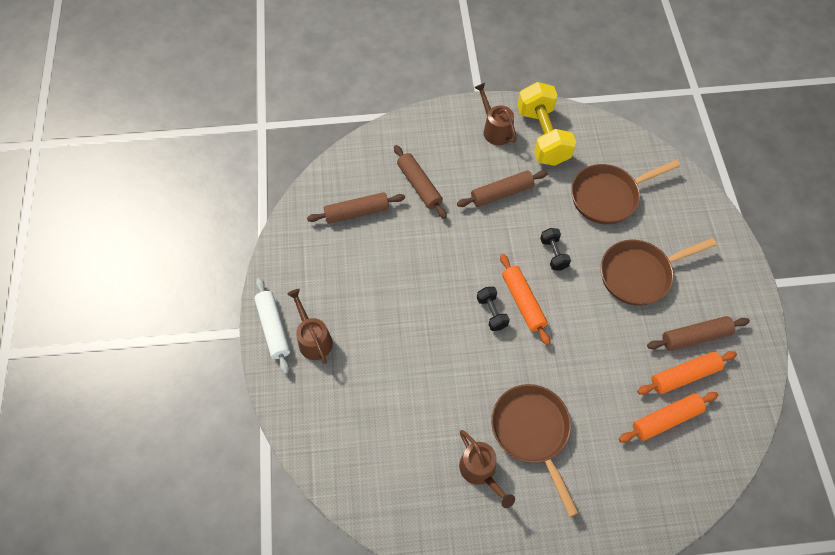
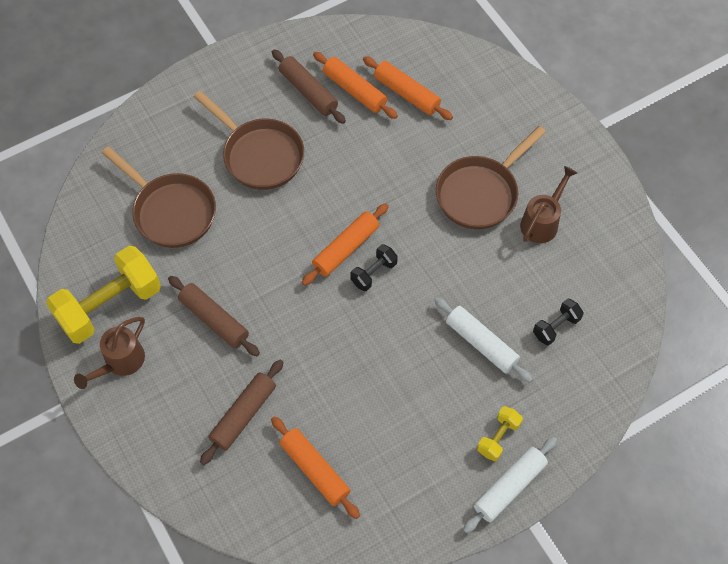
camera: 115 degrees left, 0 degrees up
brown watering can [287,289,333,364] -> yellow dumbbell [477,406,523,461]
brown rolling pin [307,192,405,224] -> orange rolling pin [271,416,360,519]
black dumbbell [540,228,571,271] -> black dumbbell moved to [533,299,583,345]
none -> white rolling pin [434,297,533,383]

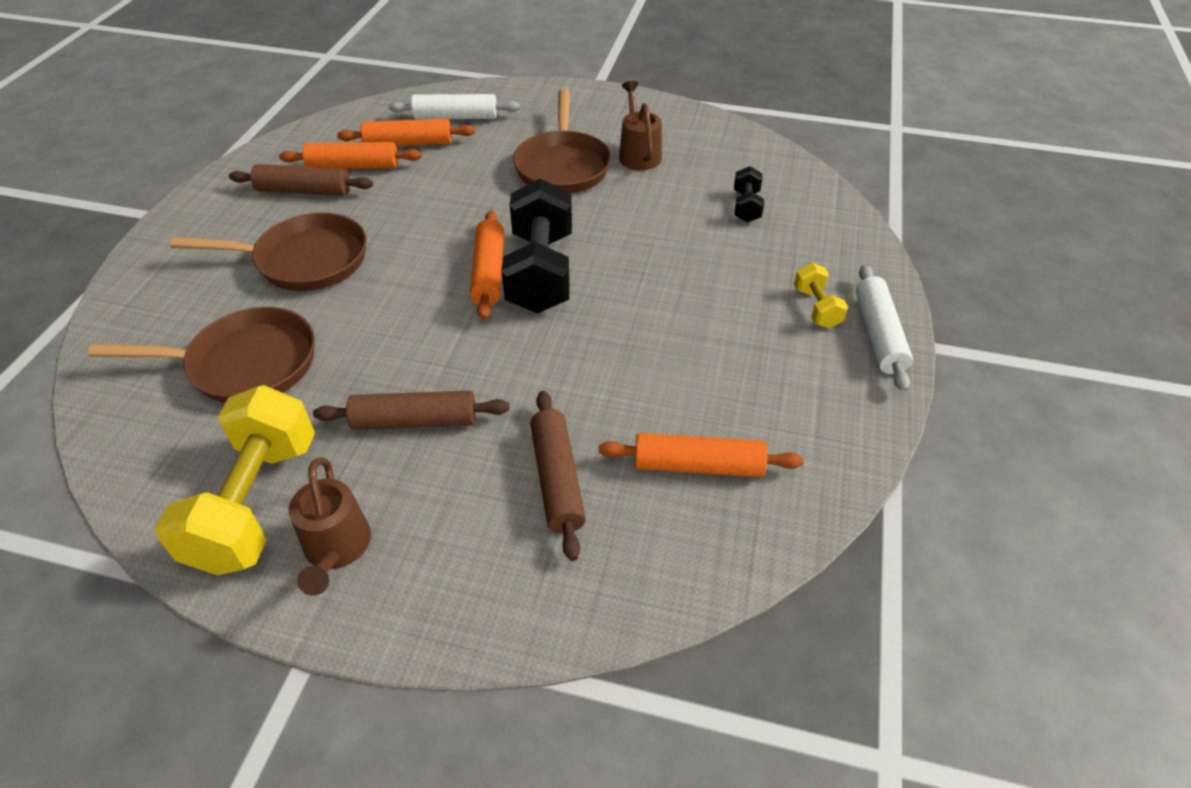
camera: 45 degrees left, 15 degrees down
black dumbbell [350,244,398,291] -> black dumbbell [501,178,572,313], size x2.11
white rolling pin [434,297,533,383] -> white rolling pin moved to [389,94,520,119]

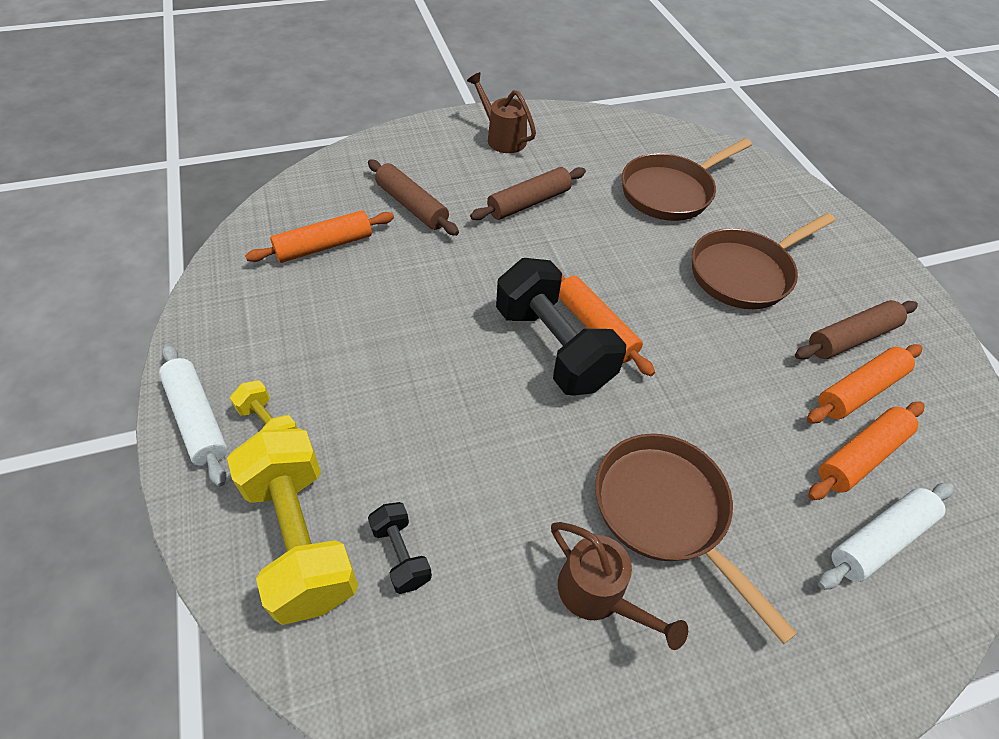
camera: 145 degrees right, 5 degrees up
yellow dumbbell [155,385,315,575] -> yellow dumbbell moved to [227,429,358,625]

